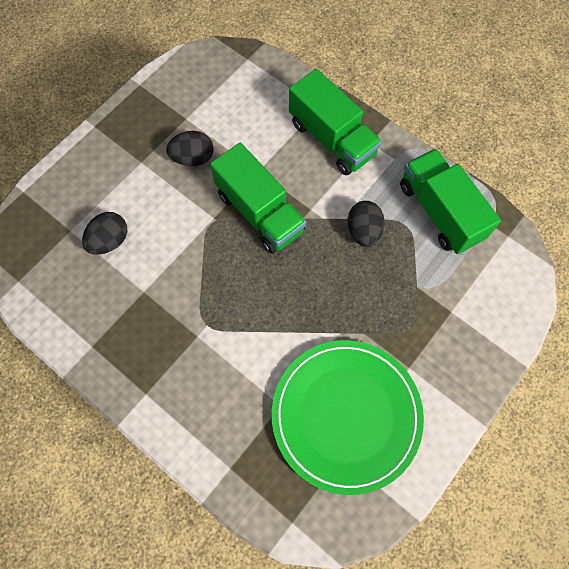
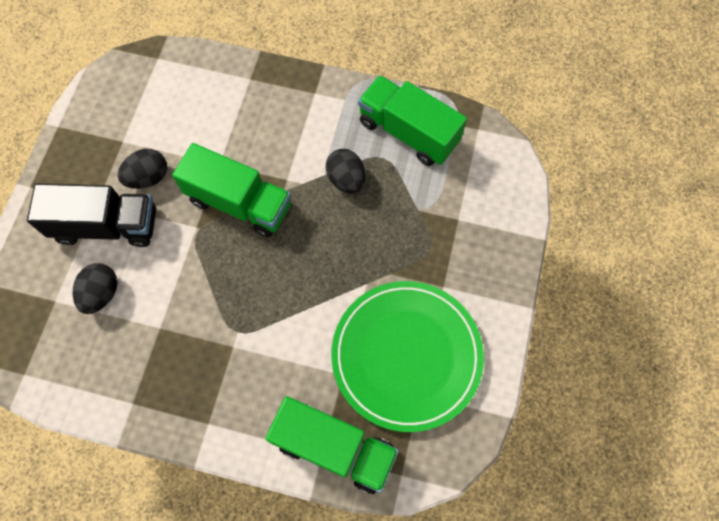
camera: 25 degrees left, 0 degrees up
green truck [289,69,382,175] -> green truck moved to [265,396,399,494]
none -> black truck [27,184,156,247]

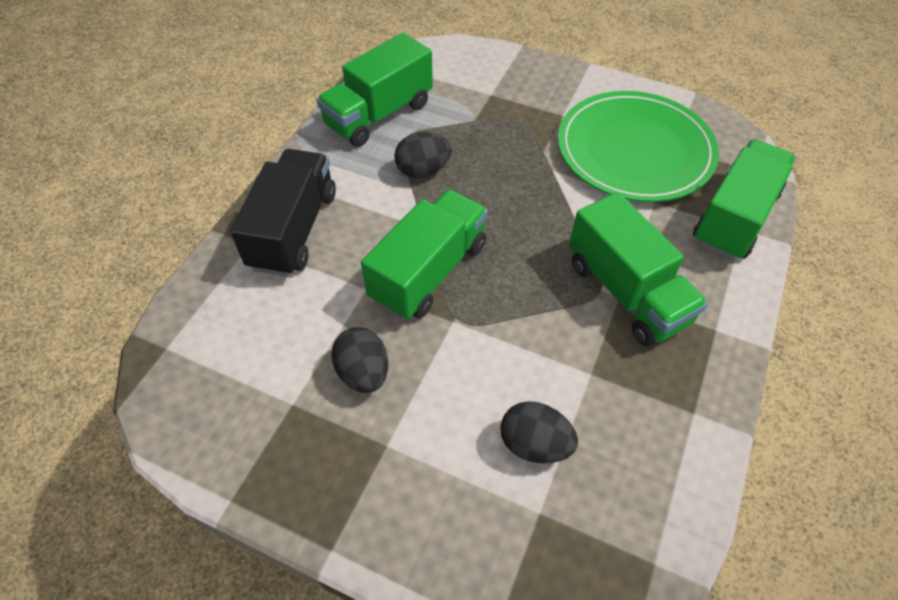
camera: 80 degrees left, 15 degrees down
black truck [27,184,156,247] -> black truck moved to [230,149,336,277]
none -> green truck [569,192,708,346]

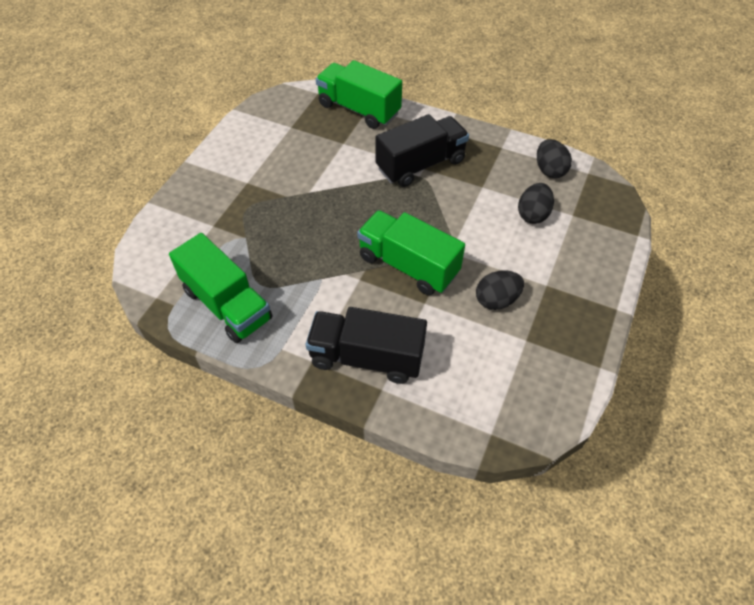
camera: 90 degrees left, 0 degrees up
black egg [394,132,452,178] -> black egg moved to [537,139,572,178]
green plate [558,91,719,202] -> none
green truck [569,192,708,346] -> black truck [375,114,469,187]

